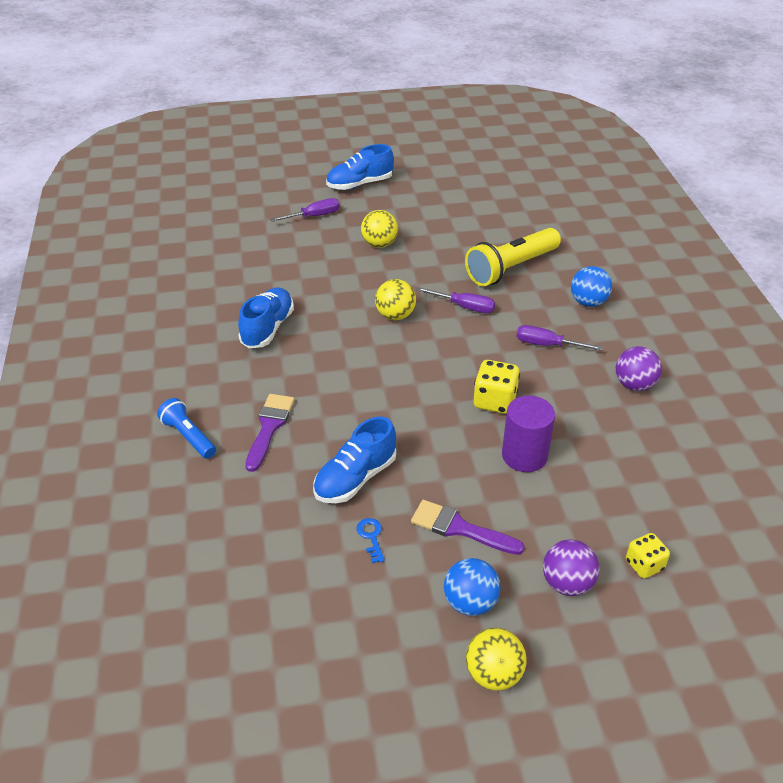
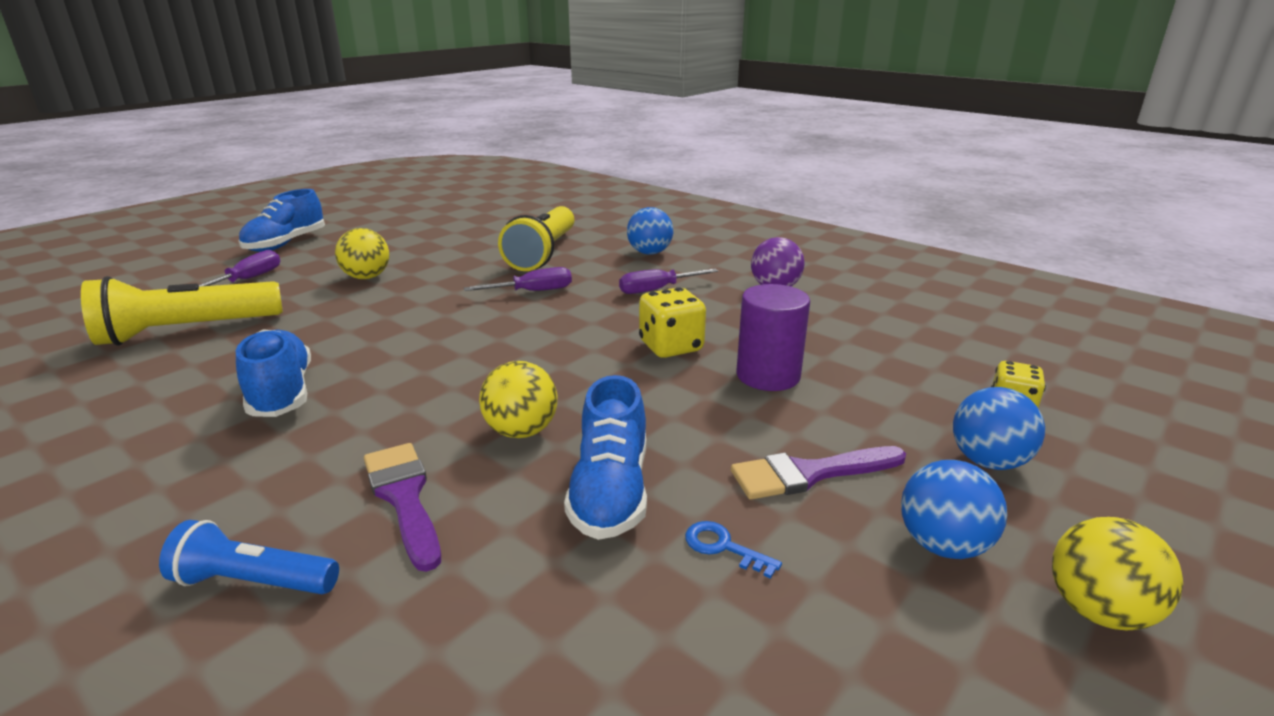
camera: 40 degrees left, 15 degrees down
yellow ball [375,279,416,320] -> yellow ball moved to [479,361,557,438]
purple ball [543,540,600,596] -> blue ball [953,387,1045,470]
none -> yellow flashlight [81,276,283,346]

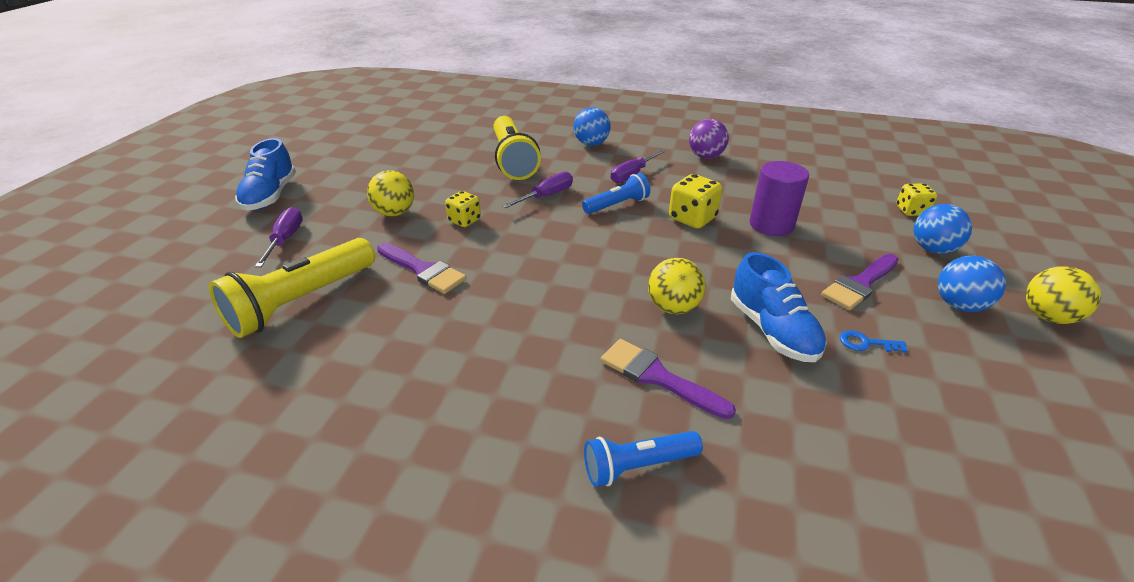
camera: 25 degrees left, 10 degrees up
blue shoe [236,329,311,417] -> none
none -> purple brush [377,243,466,294]
none -> yellow dice [445,191,481,227]
none -> blue flashlight [582,173,650,214]

